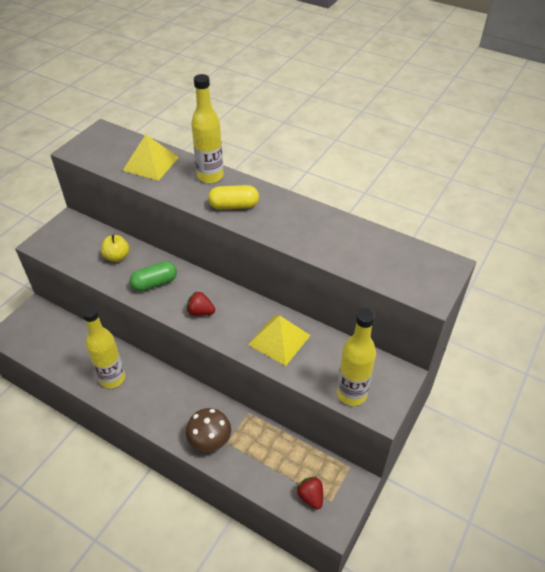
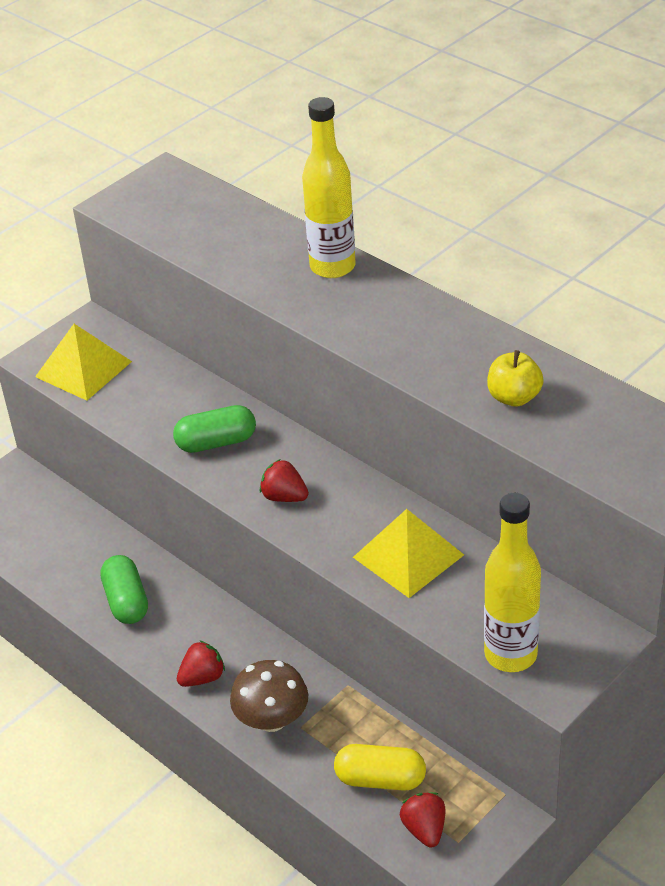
camera: 15 degrees right, 5 degrees down
yellow bottle [82,306,125,388] -> green capsule [100,555,148,624]
yellow apple [101,234,129,262] -> yellow apple moved to [487,350,544,406]
yellow pyramid [123,134,179,181] -> yellow pyramid moved to [35,324,132,401]
yellow capsule [208,185,259,210] -> yellow capsule moved to [334,744,426,791]
none -> red strawberry [177,641,225,687]

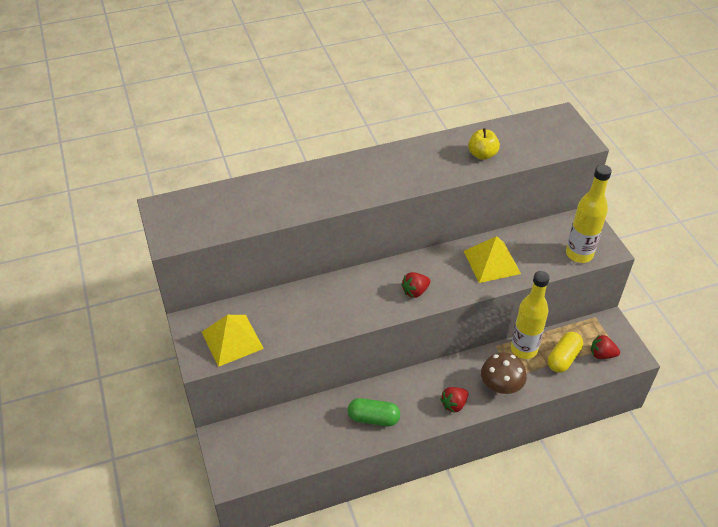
camera: 65 degrees left, 5 degrees up
green capsule [173,405,256,453] -> none
red strawberry [177,641,225,687] -> red strawberry turned 120 degrees counterclockwise [440,387,469,413]
yellow bottle [302,97,356,278] -> yellow bottle moved to [511,271,550,359]

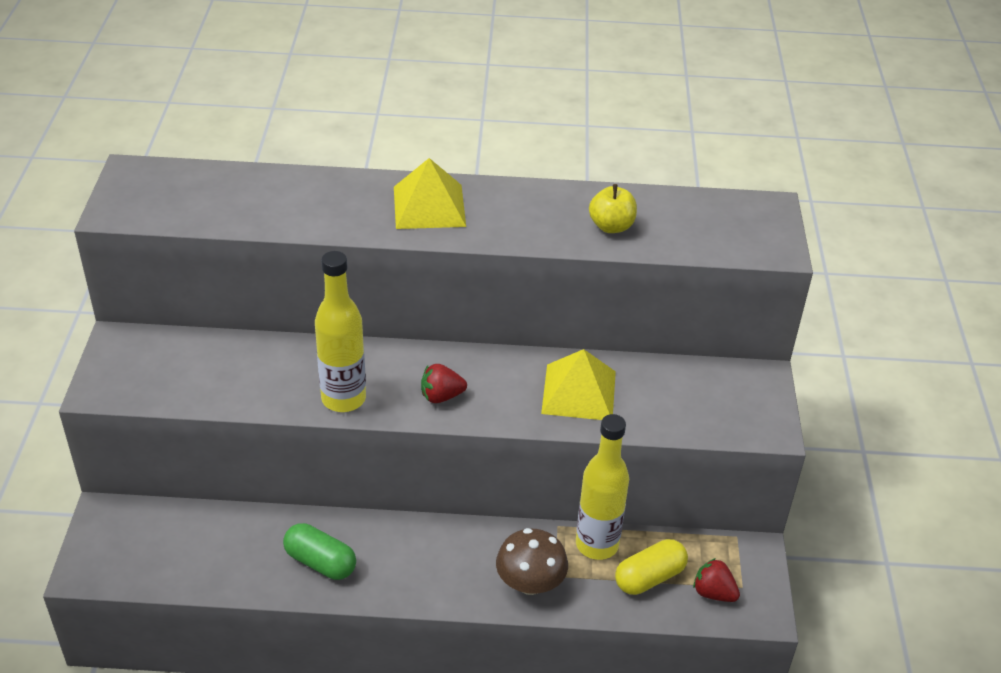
camera: 20 degrees right, 5 degrees down
yellow pyramid [202,315,264,367] -> yellow pyramid moved to [394,158,466,229]
red strawberry [440,387,469,413] -> none
yellow bottle [566,165,612,263] -> yellow bottle moved to [315,251,366,412]

